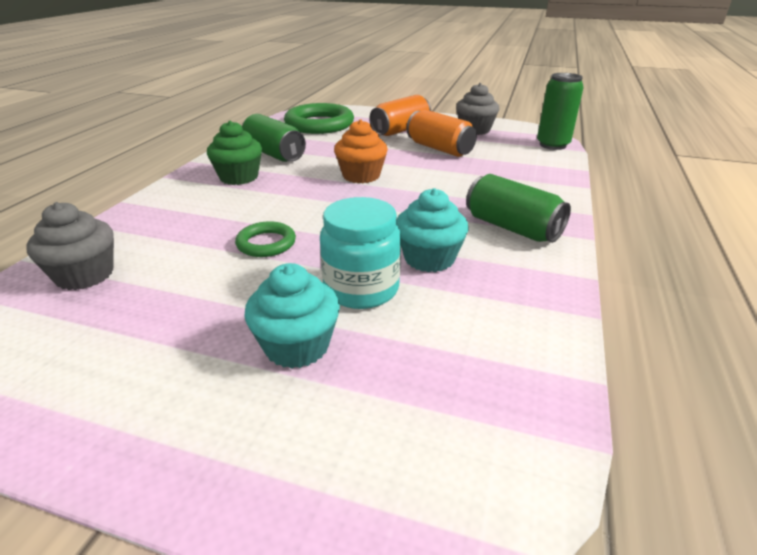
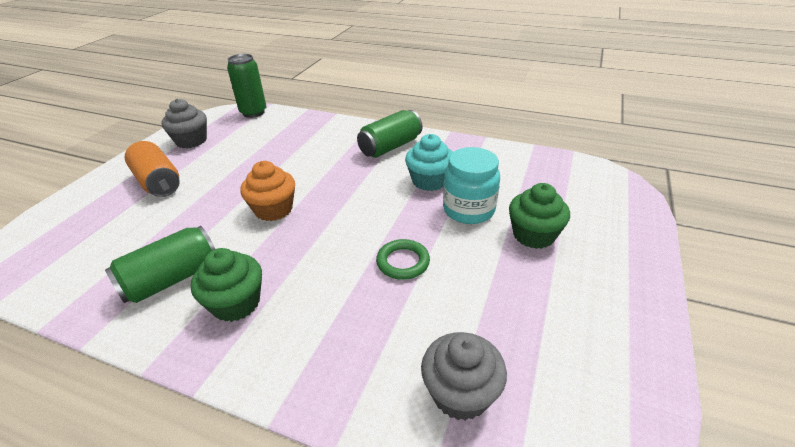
camera: 85 degrees left, 5 degrees up
turquoise cupcake [244,263,340,369] -> green cupcake [509,183,570,249]
green ring [284,103,354,134] -> none
orange can [406,110,477,157] -> none

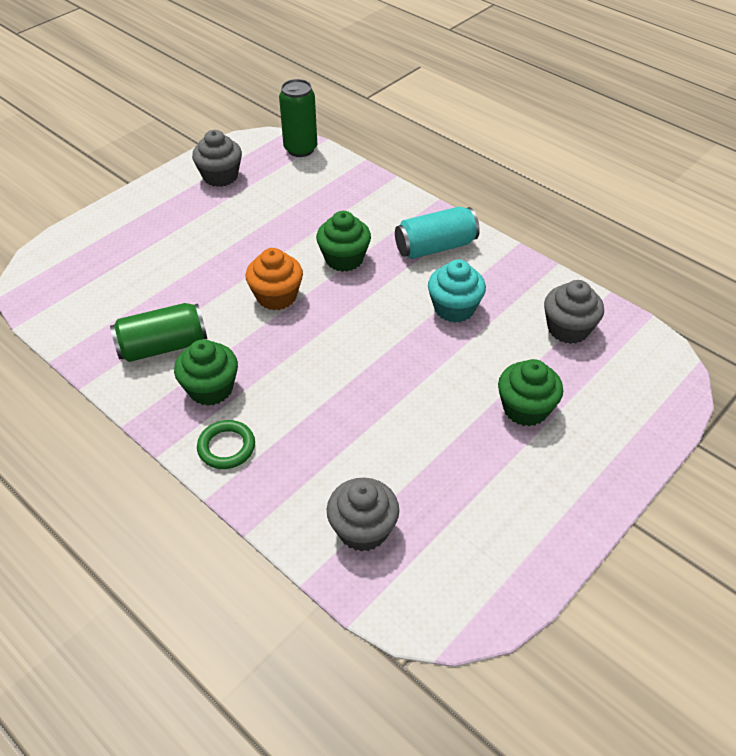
camera: 20 degrees right, 10 degrees up
orange can [124,141,180,197] -> none
green can [357,110,422,158] -> turquoise can [395,207,480,259]
green ring [376,239,430,280] -> green ring moved to [197,420,255,469]
turquoise jar [443,147,500,224] -> none
none -> green cupcake [316,211,371,272]
none -> grey cupcake [544,280,604,344]

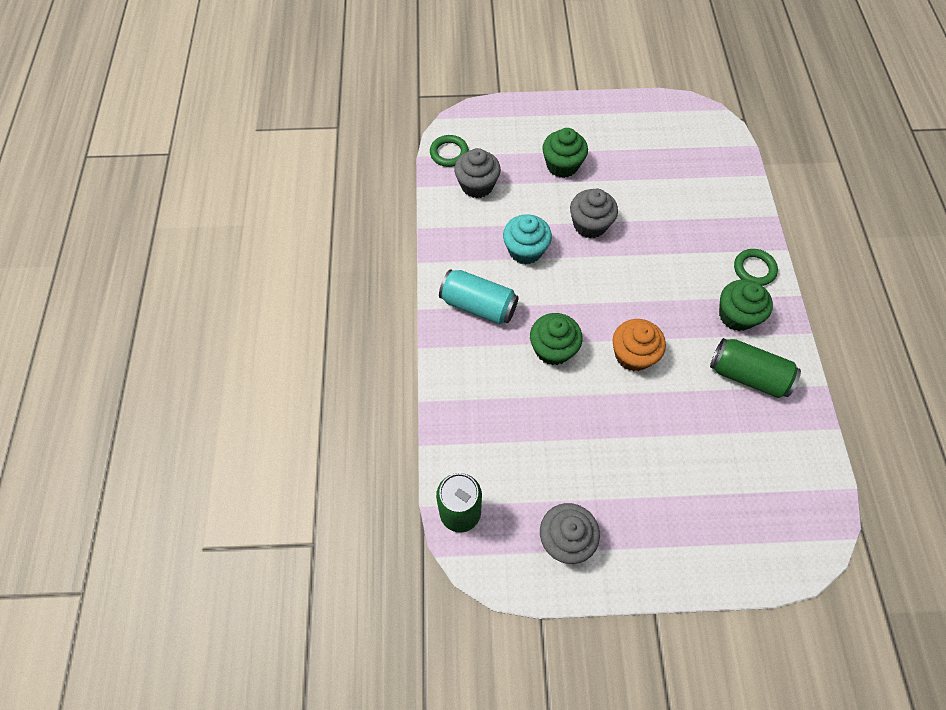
camera: 135 degrees left, 15 degrees up
grey cupcake [327,478,399,552] -> grey cupcake moved to [570,189,618,238]
none -> green ring [430,135,469,167]

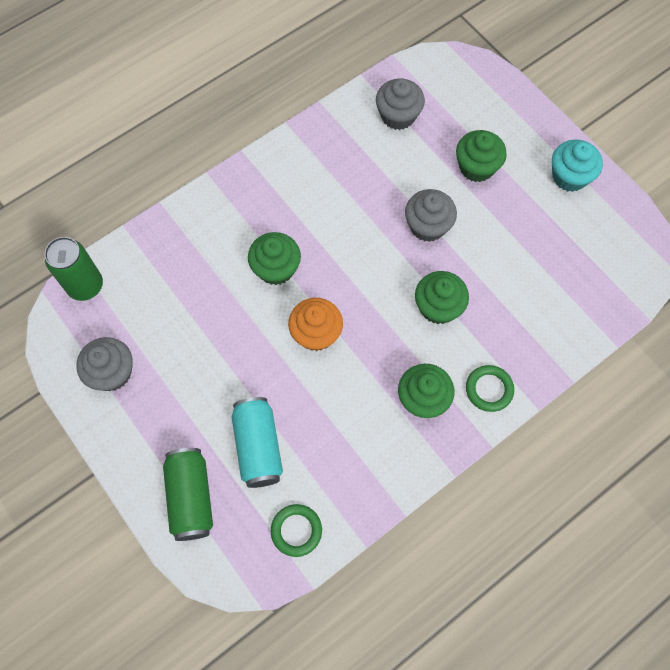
camera: 55 degrees right, 5 degrees up
green ring [430,135,469,167] -> green ring moved to [271,504,322,557]
turquoise can [439,269,519,324] -> turquoise can moved to [232,397,283,488]
turquoise cupcake [503,214,552,265] -> turquoise cupcake moved to [552,140,603,192]
green can [710,338,801,398] -> green can moved to [163,448,213,541]
none -> green cupcake [415,271,469,324]

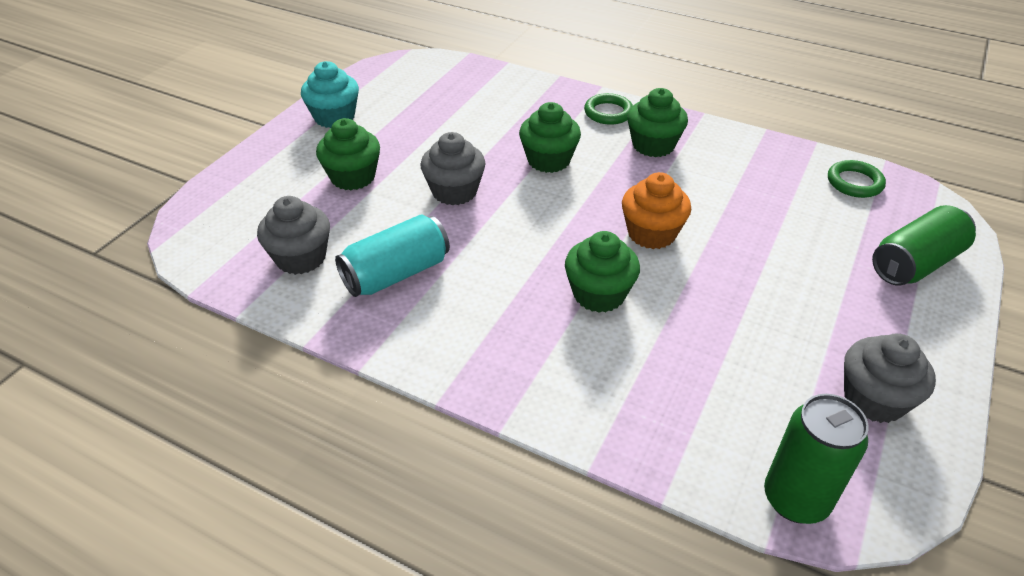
camera: 115 degrees left, 25 degrees down
turquoise can [232,397,283,488] -> turquoise can moved to [335,214,450,297]

